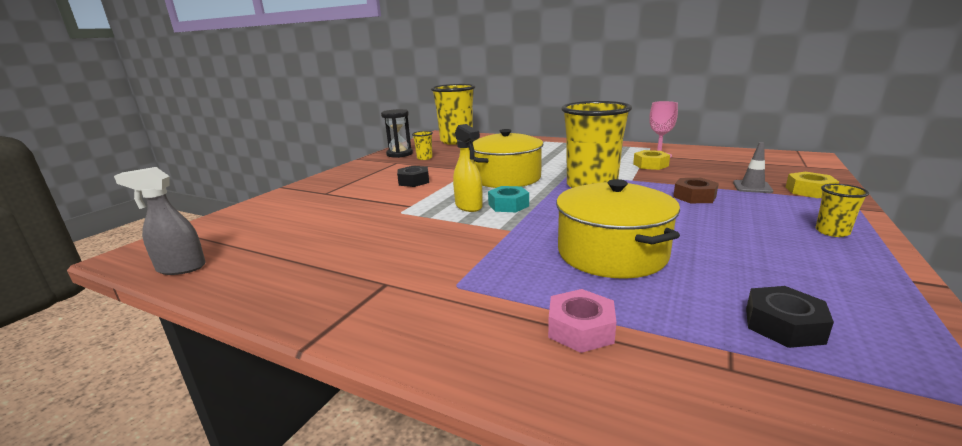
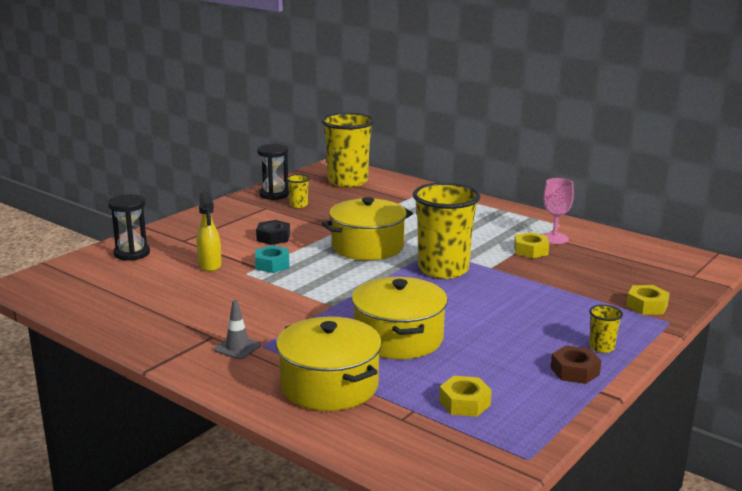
camera: 10 degrees right, 0 degrees up
grey spray bottle [114,167,206,275] -> none
yellow spray bottle [453,124,483,212] -> yellow spray bottle moved to [197,192,222,272]
turquoise nut [488,186,529,212] -> turquoise nut moved to [255,245,290,273]
pink nut [548,289,616,353] -> yellow pot [276,317,382,411]
brown nut [673,178,719,203] -> brown nut moved to [551,345,601,384]
grey traffic cone [733,142,773,193] -> grey traffic cone moved to [214,300,261,359]
black nut [746,286,834,348] -> yellow nut [439,376,492,417]
none -> black hourglass [108,194,150,261]

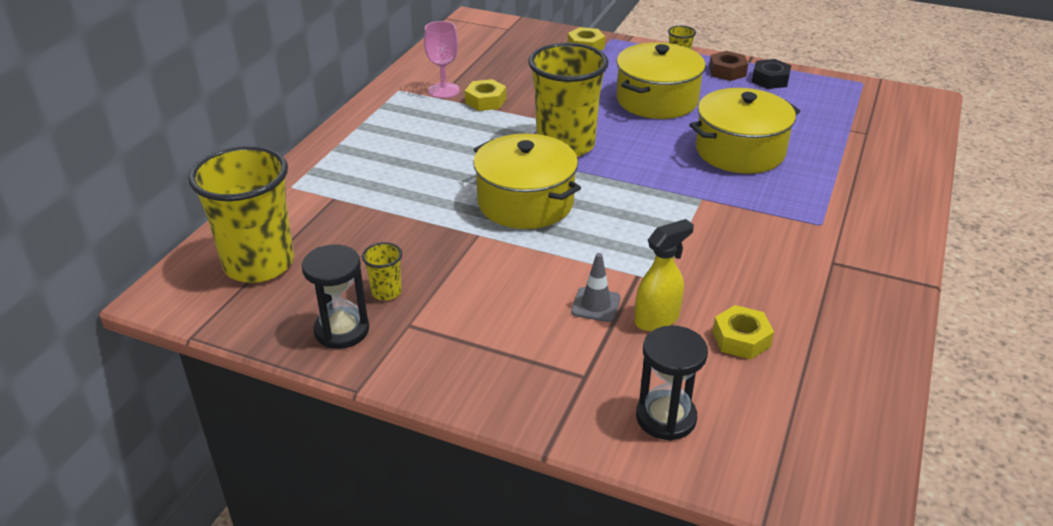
camera: 105 degrees left, 15 degrees up
grey traffic cone [214,300,261,359] -> grey traffic cone moved to [571,253,621,322]
turquoise nut [255,245,290,273] -> none
black nut [256,220,290,245] -> black nut moved to [752,59,791,89]
yellow pot [276,317,382,411] -> yellow pot moved to [616,42,706,119]
yellow nut [439,376,492,417] -> yellow nut moved to [713,305,774,360]

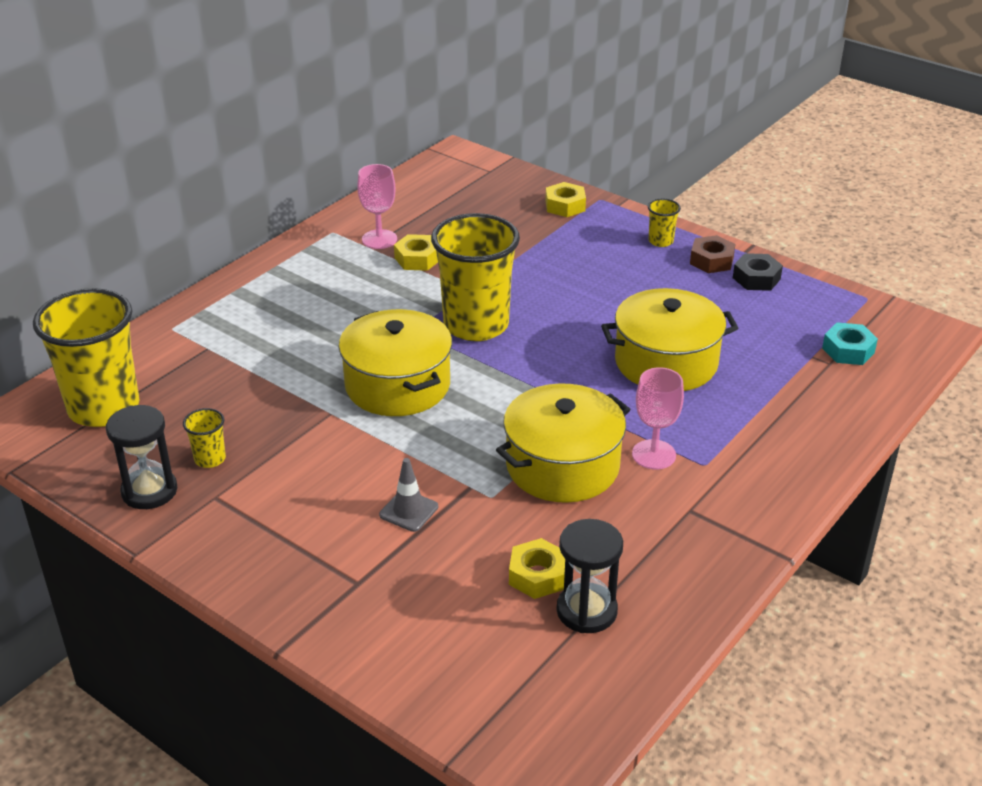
camera: 15 degrees right, 0 degrees up
yellow pot [616,42,706,119] -> yellow pot moved to [496,383,630,503]
yellow spray bottle [635,219,694,331] -> none
black hourglass [636,325,708,441] -> black hourglass moved to [556,519,623,633]
none -> pink goblet [632,367,684,469]
none -> turquoise nut [822,322,878,365]

